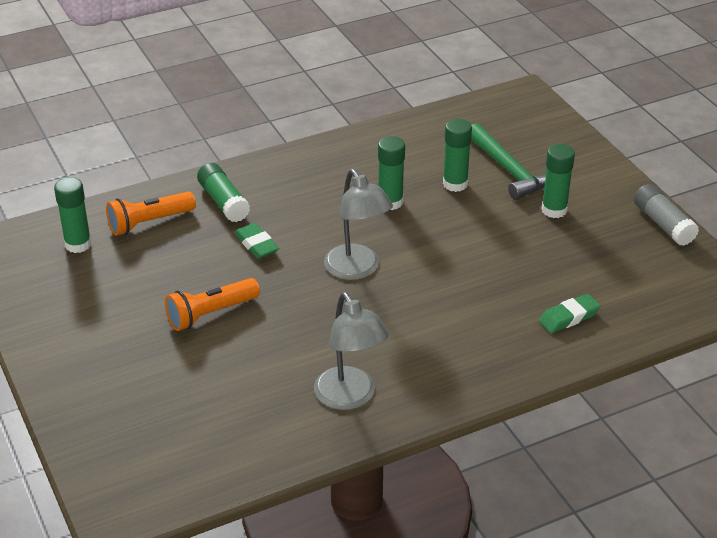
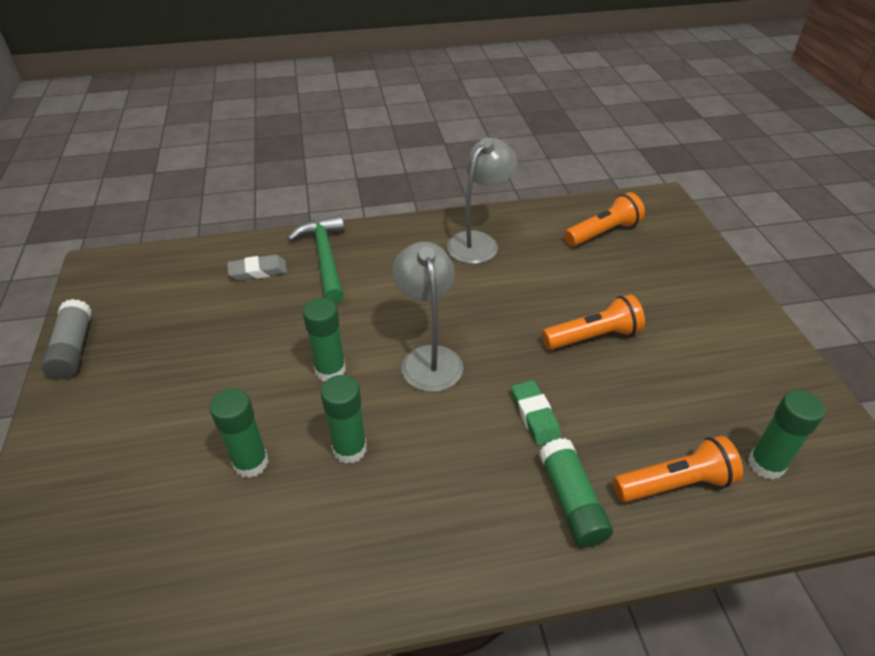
camera: 165 degrees left, 5 degrees up
grey lamp [314,292,389,410] -> grey lamp turned 45 degrees clockwise [447,138,517,264]
green hammer [471,123,546,200] -> green hammer moved to [287,215,345,303]
green eraser [539,294,600,333] -> grey eraser [227,255,287,281]
green glue stick [541,144,575,218] -> green glue stick moved to [303,298,346,381]
none -> orange flashlight [564,192,645,246]

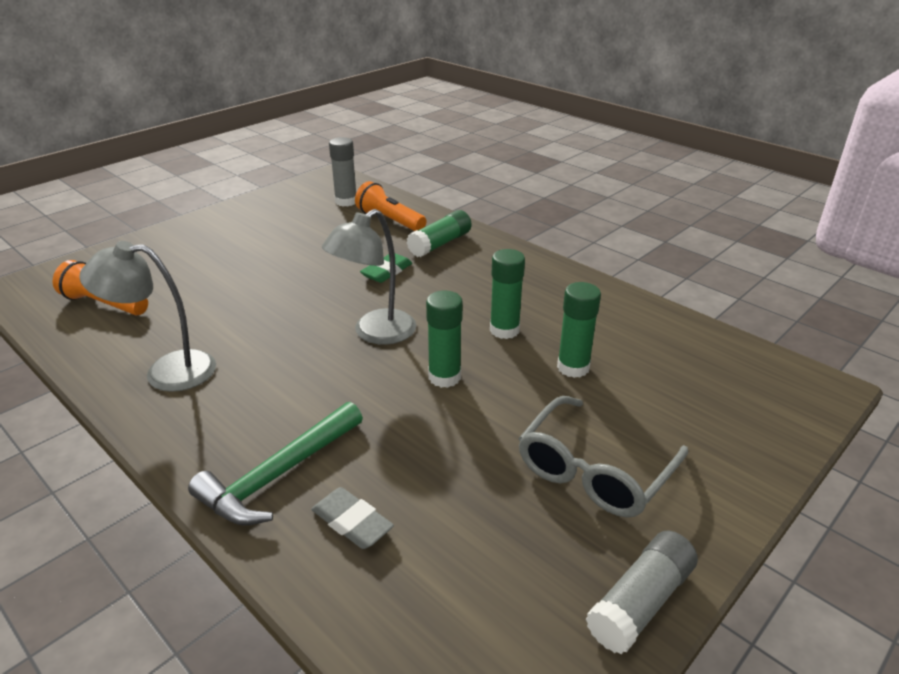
camera: 125 degrees left, 10 degrees down
orange flashlight [542,295,645,350] -> none
green glue stick [748,390,825,480] -> grey glue stick [329,137,356,207]
none -> grey glasses [518,396,688,517]

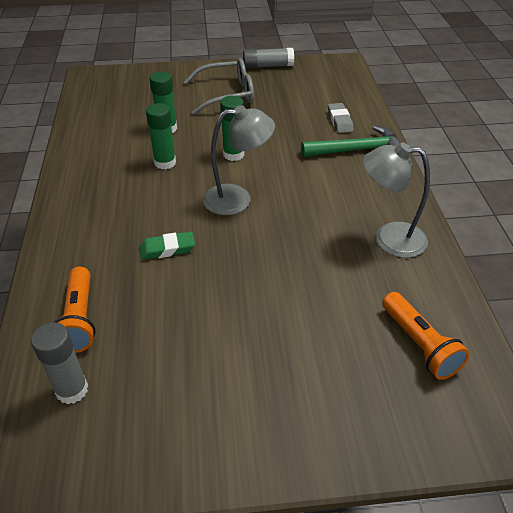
camera: 140 degrees left, 10 degrees up
grey lamp [79,241,216,392] -> grey lamp turned 150 degrees clockwise [363,142,430,258]
green glue stick [407,210,471,257] -> none

